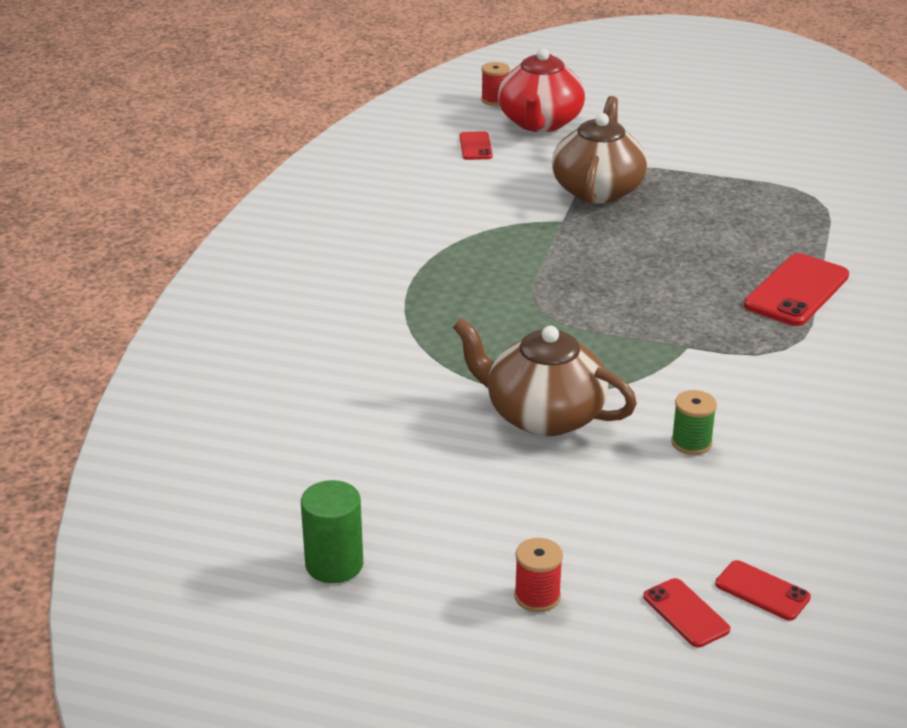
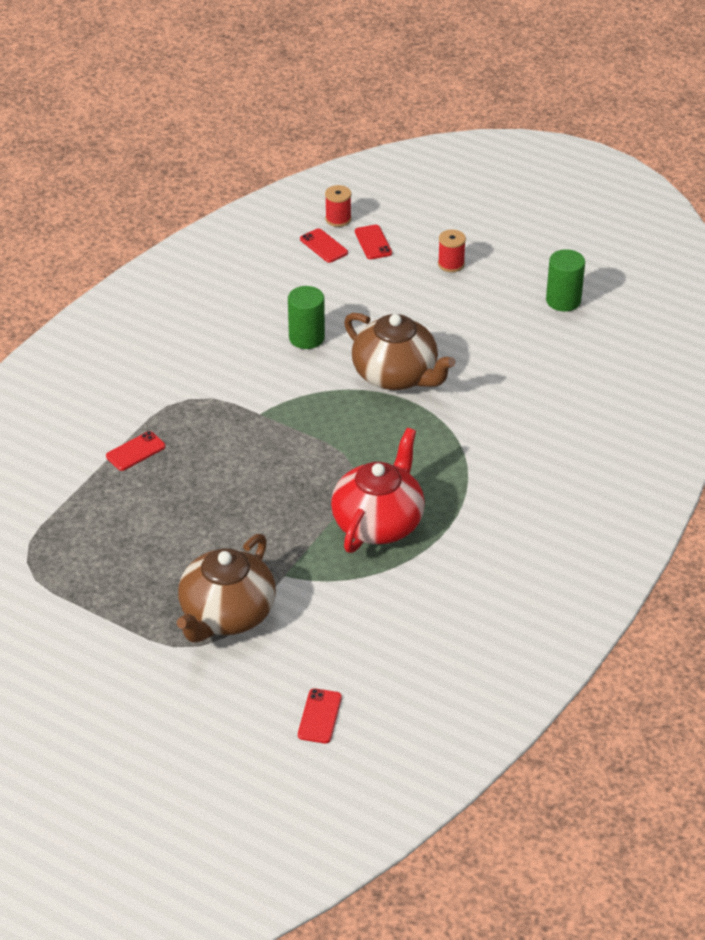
camera: 165 degrees left, 10 degrees up
red spool [481,62,510,106] -> red spool moved to [325,185,351,227]
red teapot [498,48,585,132] -> red teapot moved to [331,428,425,553]
green spool [671,390,717,455] -> green cylinder [288,286,325,349]
red phone [744,253,849,326] -> red phone [106,431,166,471], size x0.54

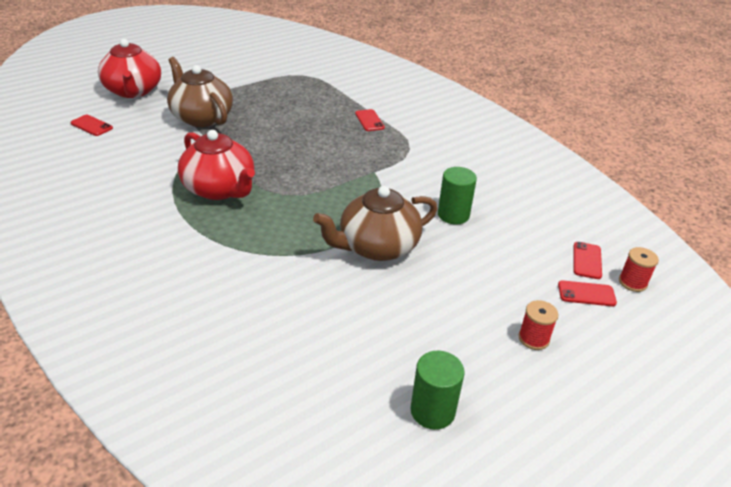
camera: 110 degrees right, 5 degrees down
red phone [300,228,348,263] -> red phone turned 60 degrees counterclockwise [574,242,602,279]
none -> red teapot [98,39,161,98]

